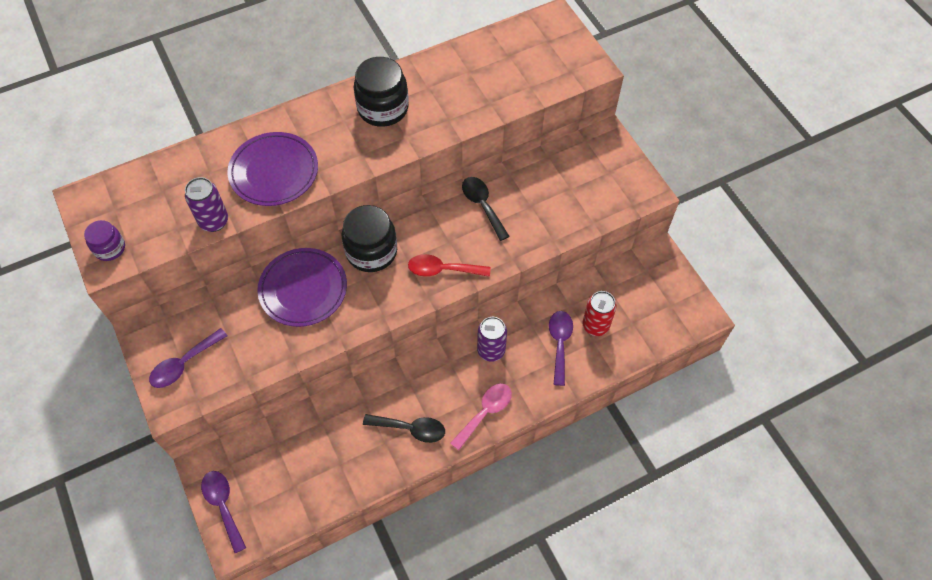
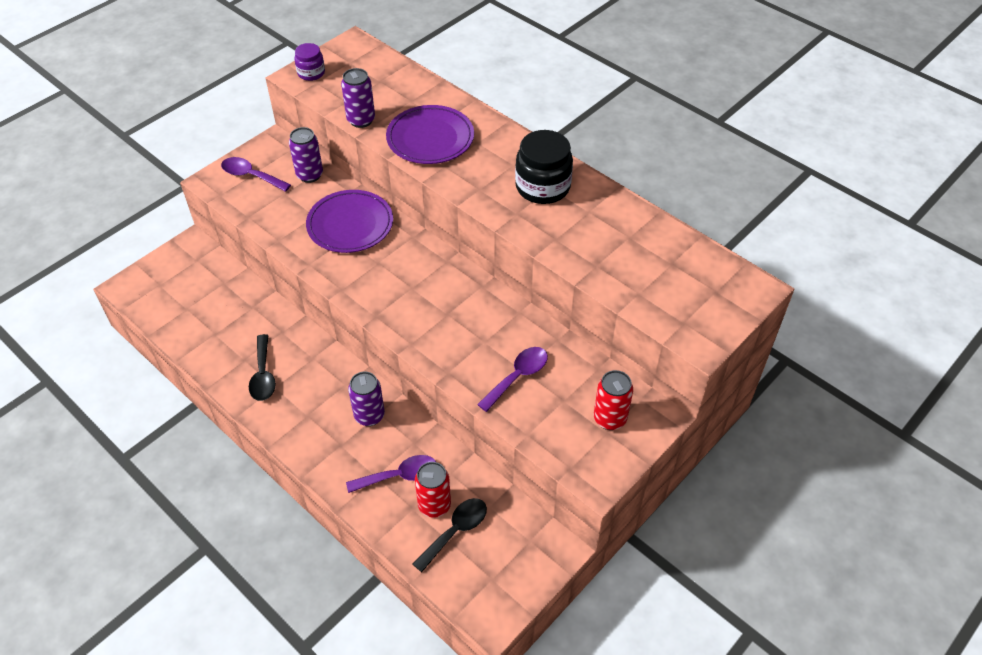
camera: 70 degrees right, 10 degrees down
purple spoon [201,471,246,553] -> purple spoon moved to [477,347,548,412]
black jar [342,205,397,272] -> none
red spoon [408,254,491,277] -> none
pink spoon [450,383,512,450] -> none
black spoon [462,177,510,241] -> black spoon moved to [413,498,487,572]
none -> purple can [289,127,323,183]
none -> red can [594,370,633,430]

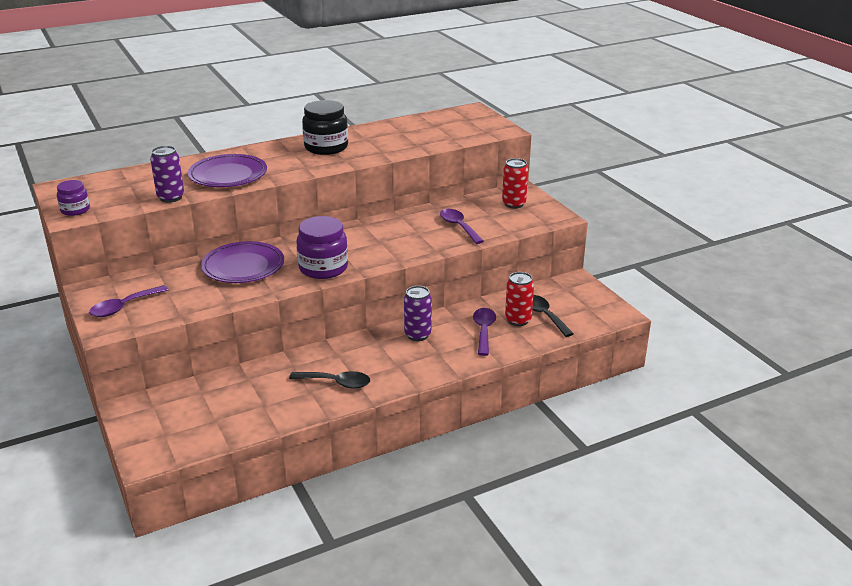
camera: 70 degrees left, 20 degrees down
purple can [289,127,323,183] -> none
none -> purple jar [296,216,348,279]

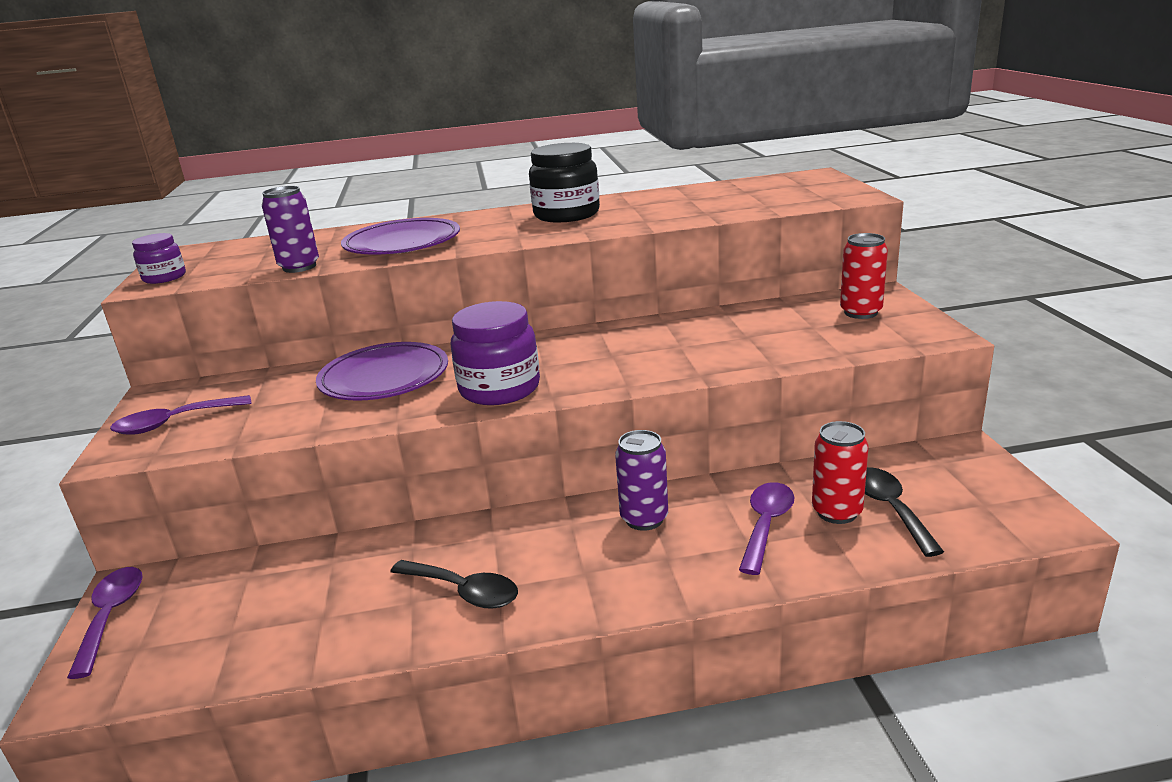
camera: 20 degrees right, 5 degrees down
purple spoon [440,209,484,244] -> purple spoon moved to [67,567,143,679]

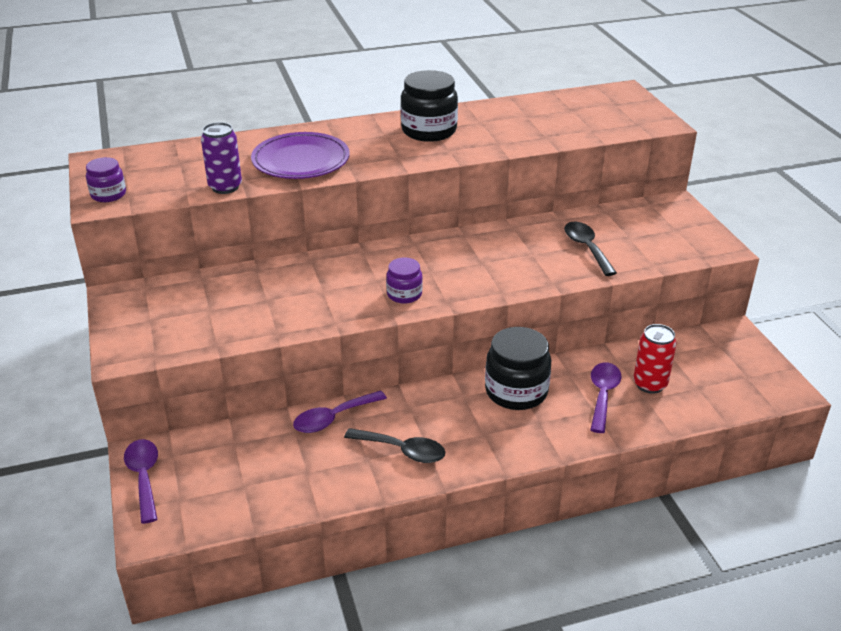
camera: 10 degrees left, 10 degrees up
purple spoon [110,395,252,435] -> purple spoon moved to [293,390,387,433]
purple plate [316,342,448,401] -> none
purple jar [451,301,540,405] -> purple jar [386,257,423,304], size x0.56
purple can [615,430,668,531] -> black jar [485,327,551,410]
red can [840,233,888,319] -> none
black spoon [865,467,944,557] -> black spoon moved to [564,222,617,276]

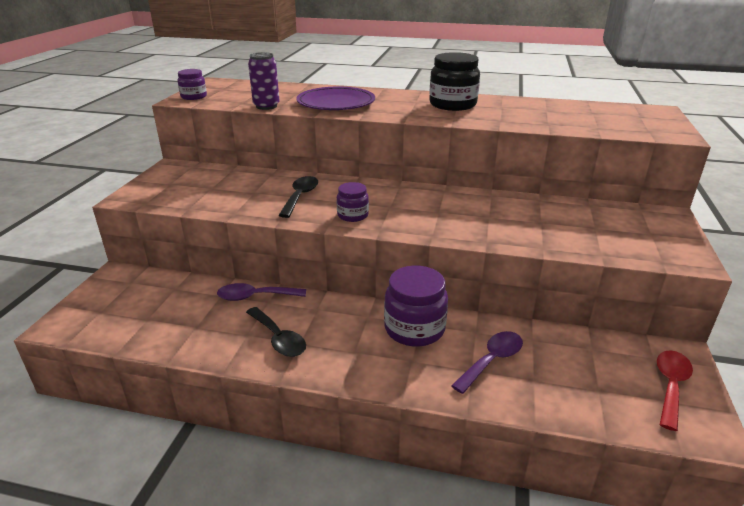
camera: 30 degrees right, 5 degrees down
purple spoon [124,439,158,524] -> none
black jar [485,327,551,410] -> purple jar [384,265,448,347]
black spoon [564,222,617,276] -> black spoon moved to [278,176,318,218]
red can [633,324,677,394] -> none
none -> red spoon [657,350,693,431]

